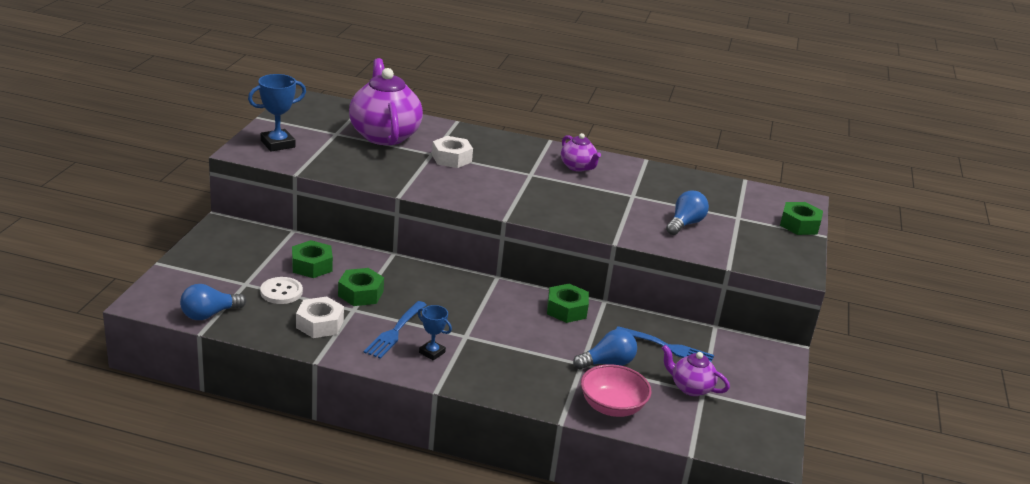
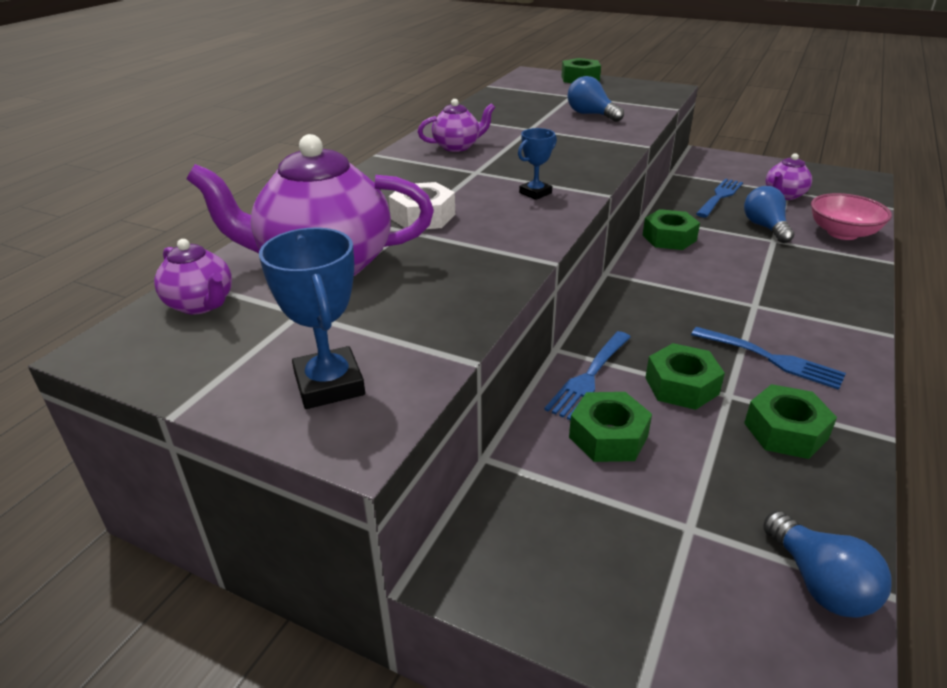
camera: 75 degrees left, 5 degrees up
white button [260,277,303,304] -> none
white nut [296,297,344,338] -> green nut [744,384,837,459]
blue trophy [418,305,452,361] -> blue trophy moved to [518,128,557,200]
none -> purple teapot [154,239,232,314]
none -> blue fork [544,331,631,420]

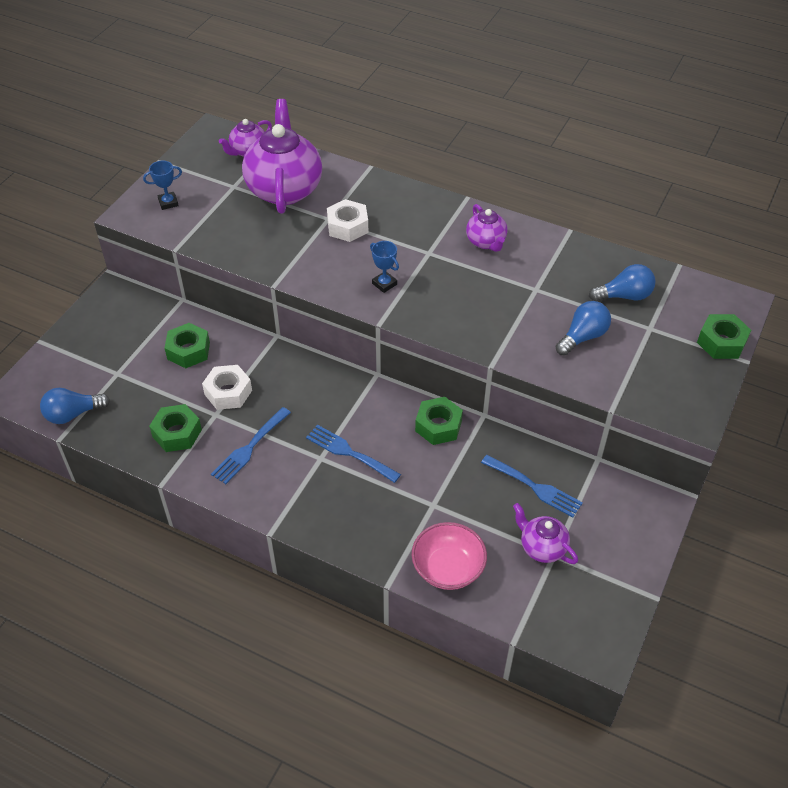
camera: 90 degrees right, 15 degrees up
blue trophy [259,227,365,409] -> blue trophy [143,161,182,210], size x0.61
blue fork [544,331,631,420] -> blue fork moved to [306,425,401,483]
green nut [645,343,725,410] -> white nut [202,365,252,410]
blue light bulb [744,186,794,243] -> blue light bulb moved to [589,264,656,301]

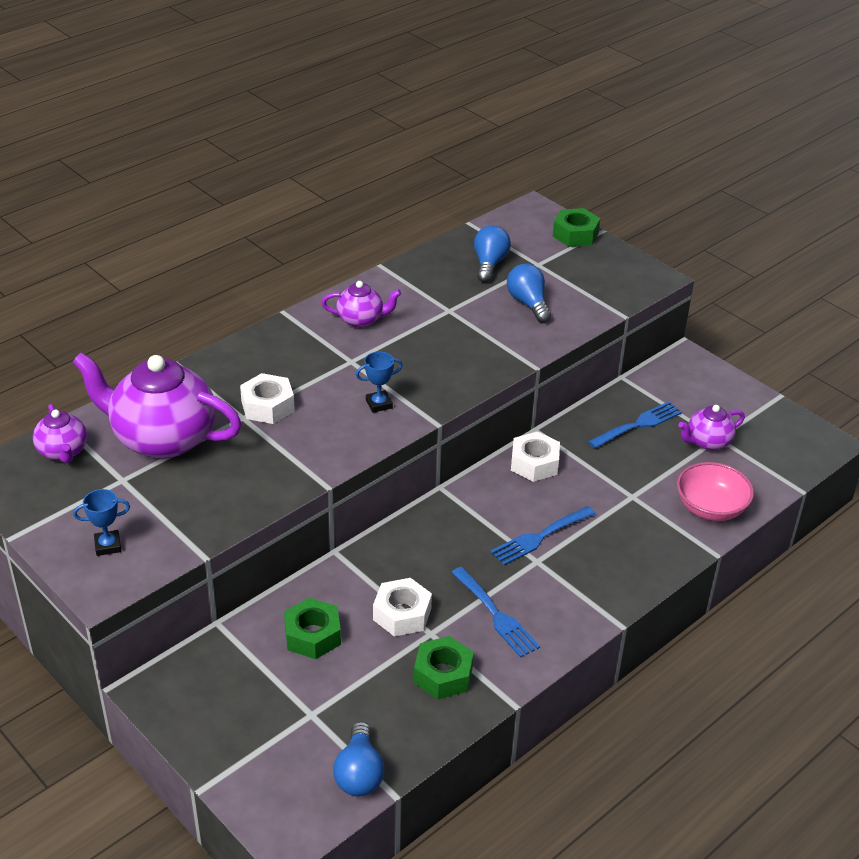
camera: 70 degrees left, 10 degrees down
blue trophy [143,161,182,210] -> blue trophy turned 75 degrees clockwise [73,489,130,556]
green nut [415,397,463,445] -> white nut [511,431,560,482]

